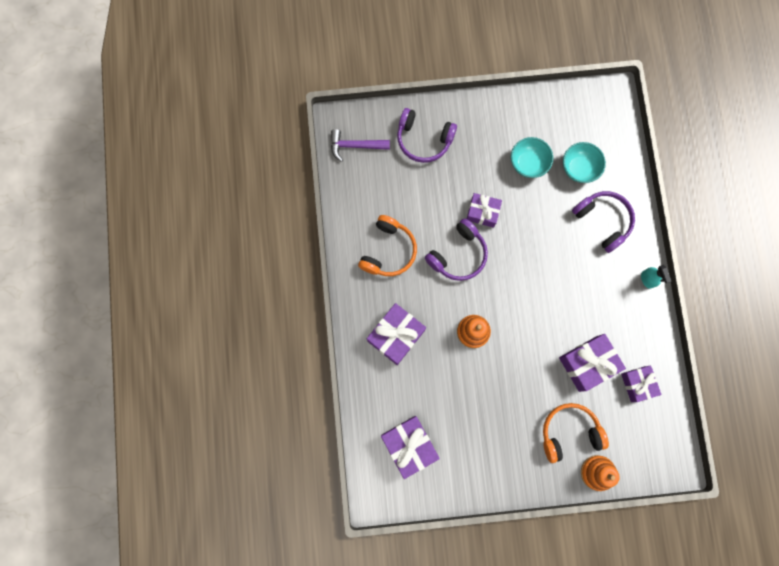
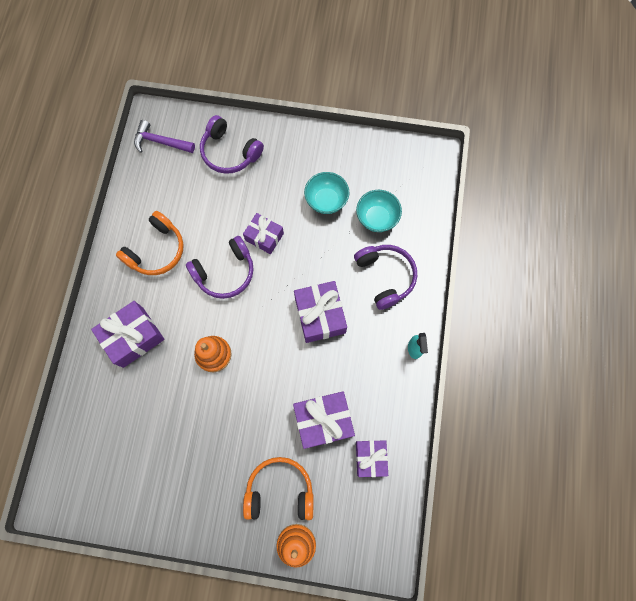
camera: 15 degrees right, 5 degrees down
purple gift [381,416,440,479] -> purple gift moved to [294,281,347,343]

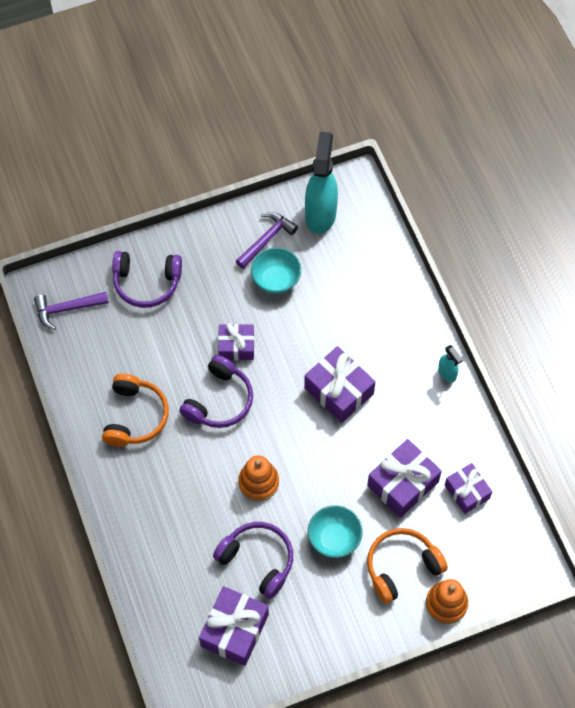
camera: 30 degrees left, 10 degrees down
purple gift [91,301,164,368] -> purple gift moved to [199,586,269,666]
purple headphones [354,245,417,310] -> purple headphones moved to [213,522,293,599]
turquoise bowl [356,190,402,232] -> turquoise bowl moved to [308,505,363,558]
none -> purple hammer [236,212,298,269]
none -> turquoise spray bottle [305,132,338,234]

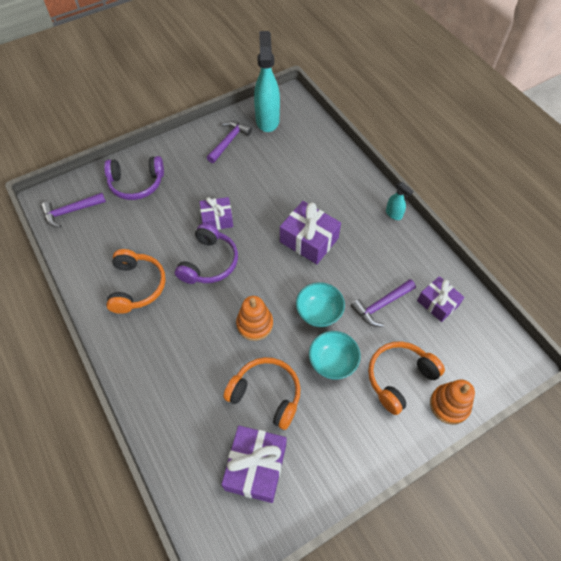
camera: 10 degrees left, 5 degrees down
purple headphones [213,522,293,599] -> orange headphones [223,357,301,430]
turquoise bowl [251,248,301,294] -> turquoise bowl moved to [296,282,345,327]
purple gift [367,439,442,518] -> purple hammer [351,279,416,327]

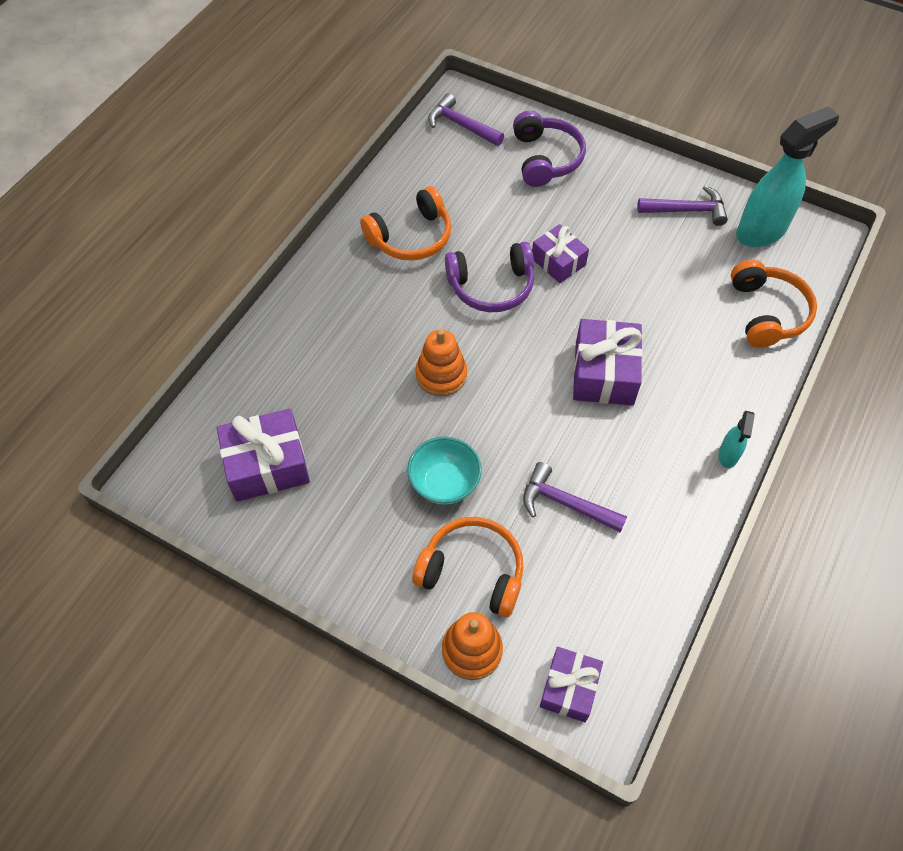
camera: 60 degrees right, 0 degrees up
purple headphones [104,156,164,200] -> purple headphones turned 150 degrees counterclockwise [513,111,586,187]
orange headphones [223,357,301,430] -> orange headphones moved to [731,260,817,348]
turquoise bowl [296,282,345,327] -> none
purple gift [417,276,464,322] -> purple gift moved to [540,647,603,722]

